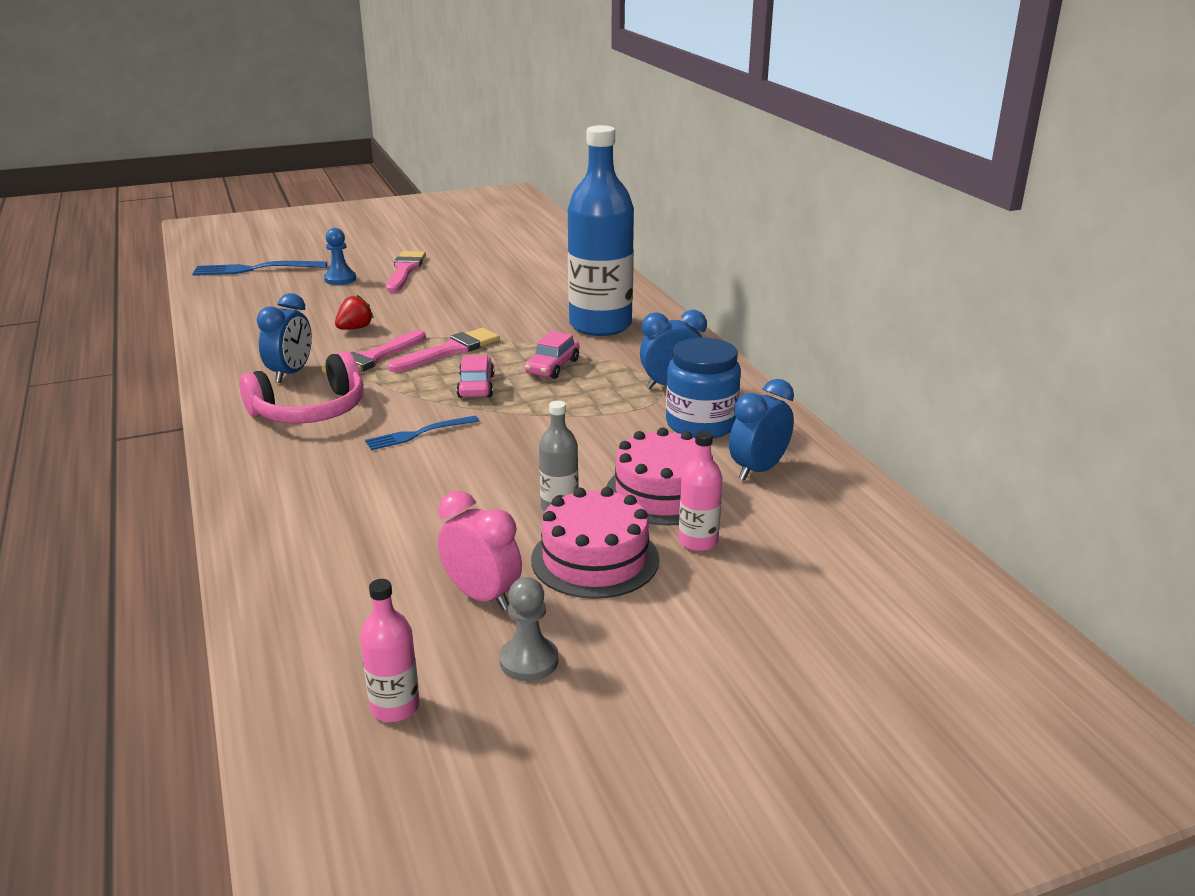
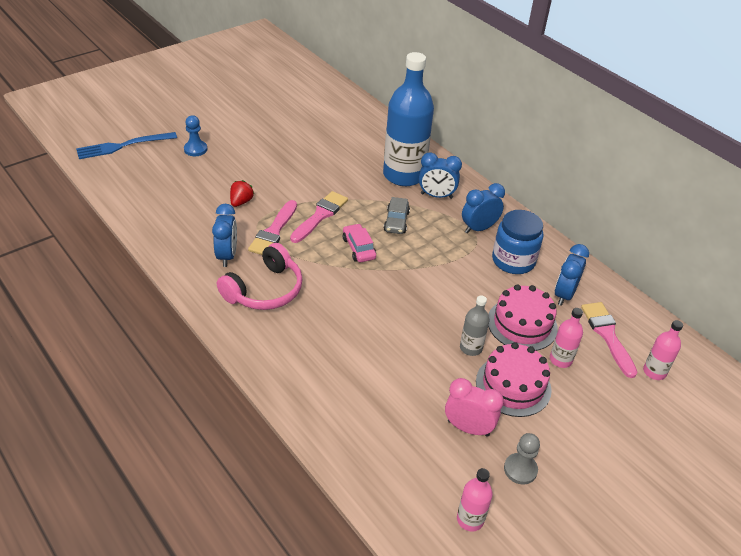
camera: 20 degrees left, 15 degrees up
blue fork [365,416,479,450] -> none
pink brush [386,251,426,292] -> pink brush moved to [581,302,638,378]
pink car [525,331,580,379] -> grey car [384,197,410,234]
none -> blue clock [419,152,462,199]
none -> pink bottle [643,320,683,380]

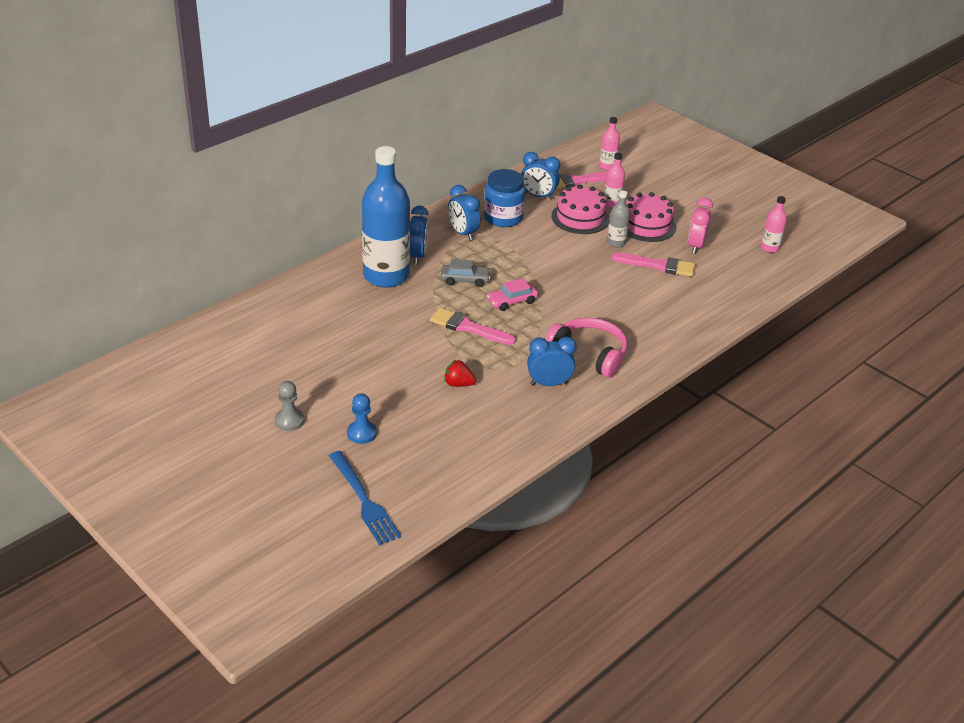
camera: 95 degrees left, 5 degrees down
pink brush [248,200,297,255] -> pink brush moved to [612,253,695,277]
grey pawn [504,433,540,485] -> grey pawn moved to [275,381,305,431]

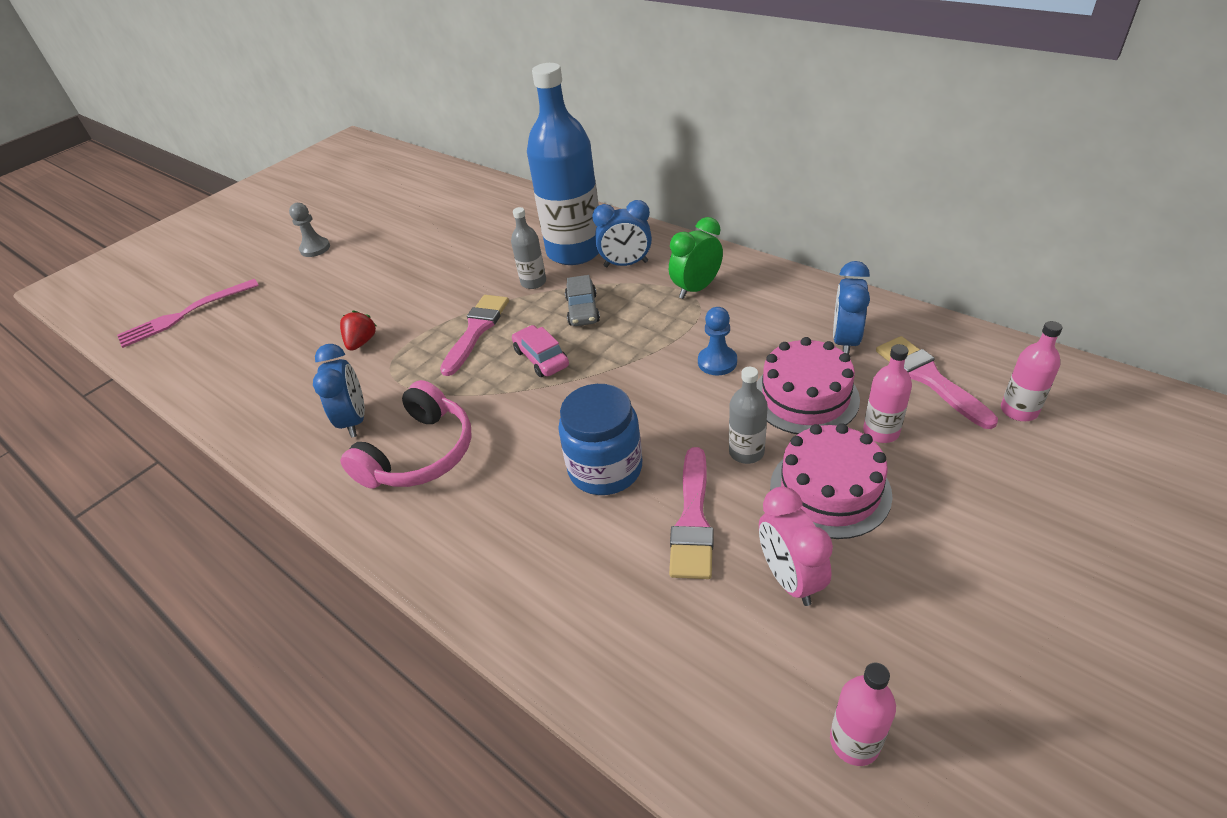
camera: 90 degrees right, 5 degrees up
blue fork [329,451,401,545] -> pink fork [117,279,259,348]
blue pawn [347,393,377,444] -> blue pawn moved to [698,307,737,375]
blue clock [448,185,480,241] -> green clock [669,217,723,299]
blue jar [484,169,526,227] -> blue jar moved to [558,384,642,495]
pink clock [688,198,713,254] -> pink clock turned 120 degrees counterclockwise [759,487,833,606]
none -> grey bottle [511,207,546,289]

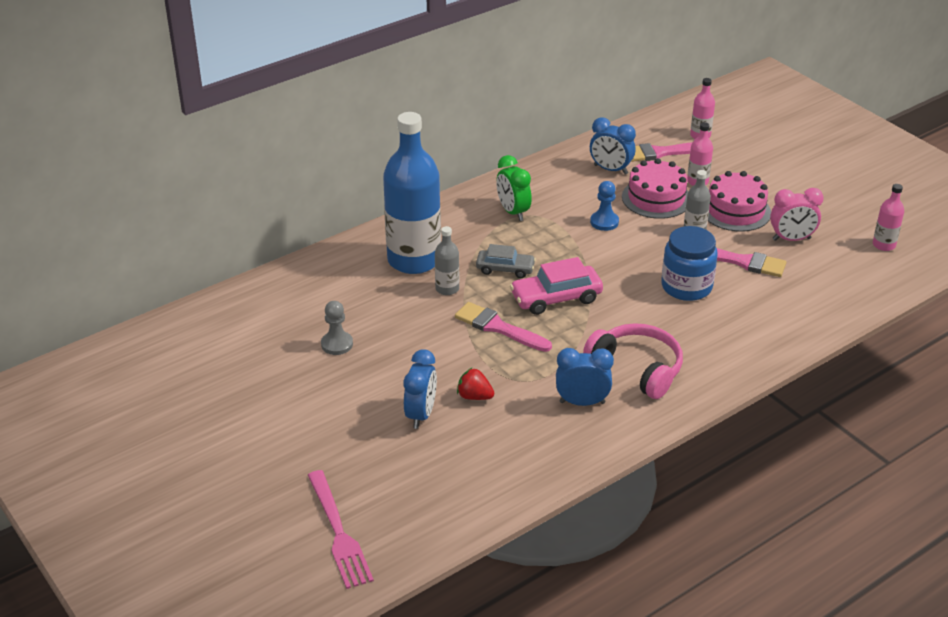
camera: 80 degrees left, 5 degrees down
grey pawn [289,203,330,257] -> grey pawn moved to [321,301,353,355]
pink car [512,325,569,377] -> pink car [510,257,603,315], size x1.51
blue clock [592,200,652,267] -> blue clock moved to [403,349,437,429]

